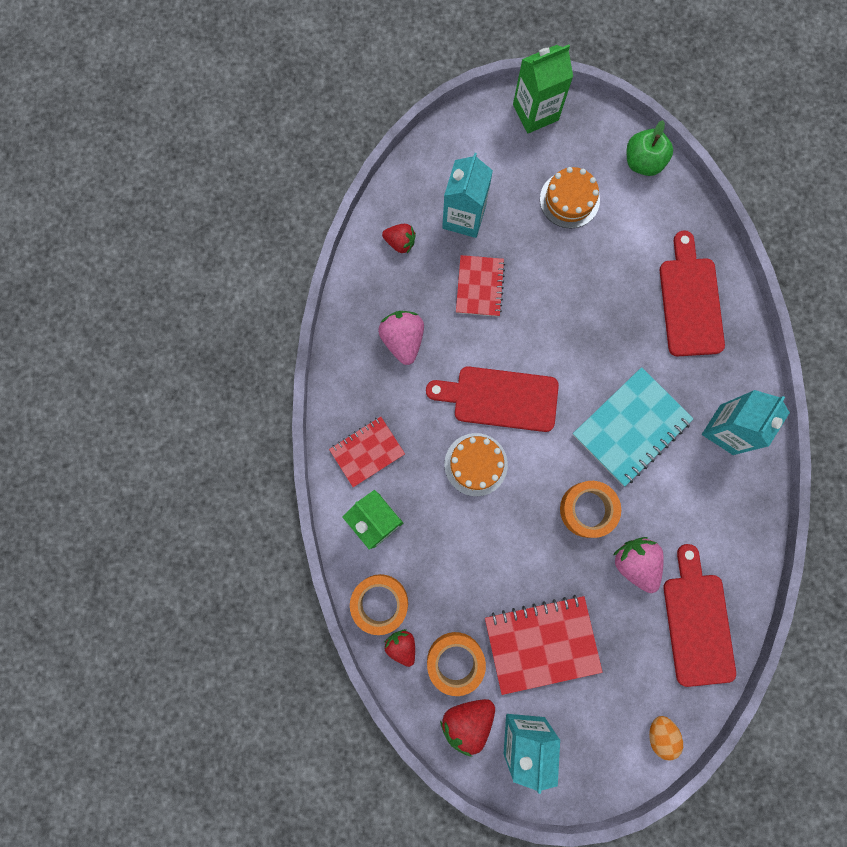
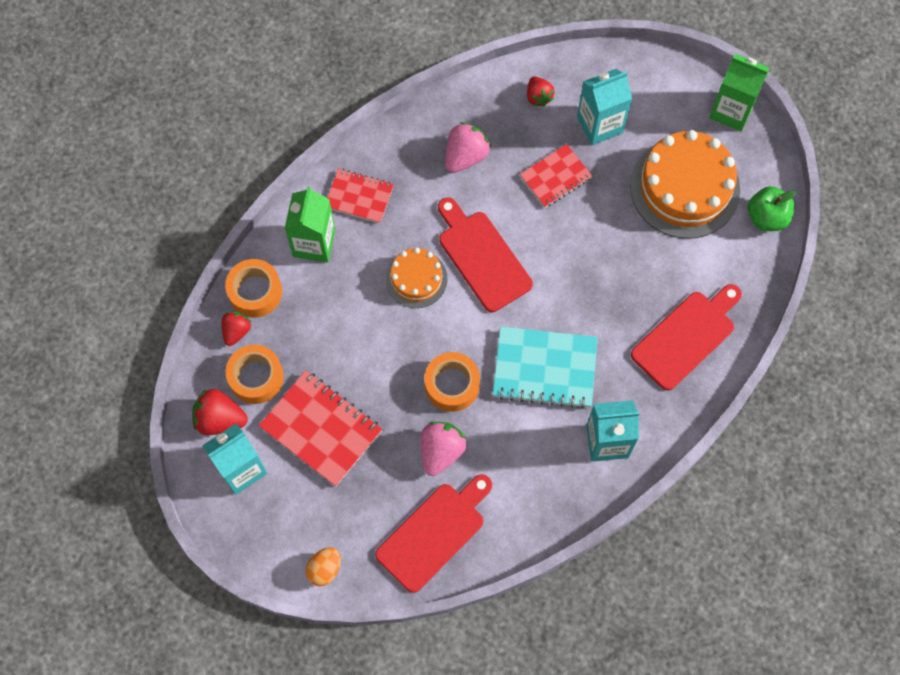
camera: 50 degrees right, 10 degrees down
orange cake [540,167,600,229] -> orange cake [630,130,740,239], size x1.81

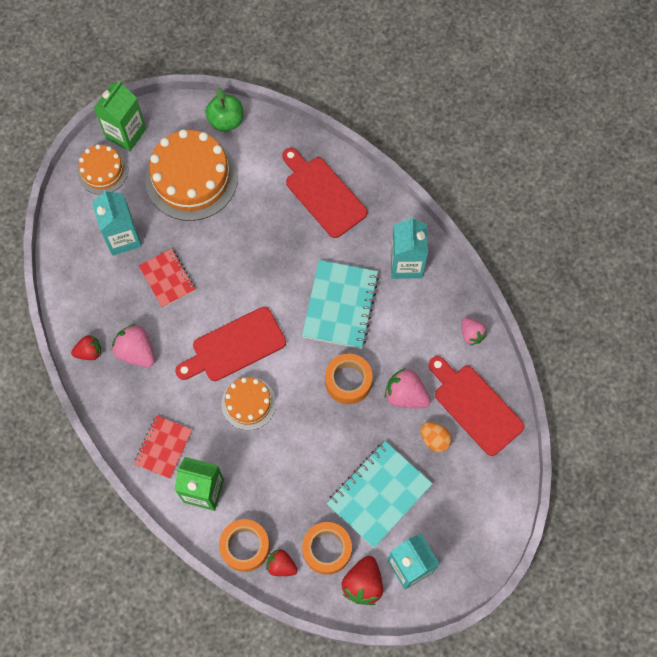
camera: 85 degrees left, 0 degrees up
red notebook [258,370,382,486] -> turquoise notebook [326,441,433,548]
orange egg [305,547,341,586] -> orange egg moved to [420,422,452,452]
red strawberry [527,76,555,107] -> red strawberry moved to [71,335,101,360]
none -> orange cake [77,144,128,195]
none -> pink strawberry [462,318,487,346]

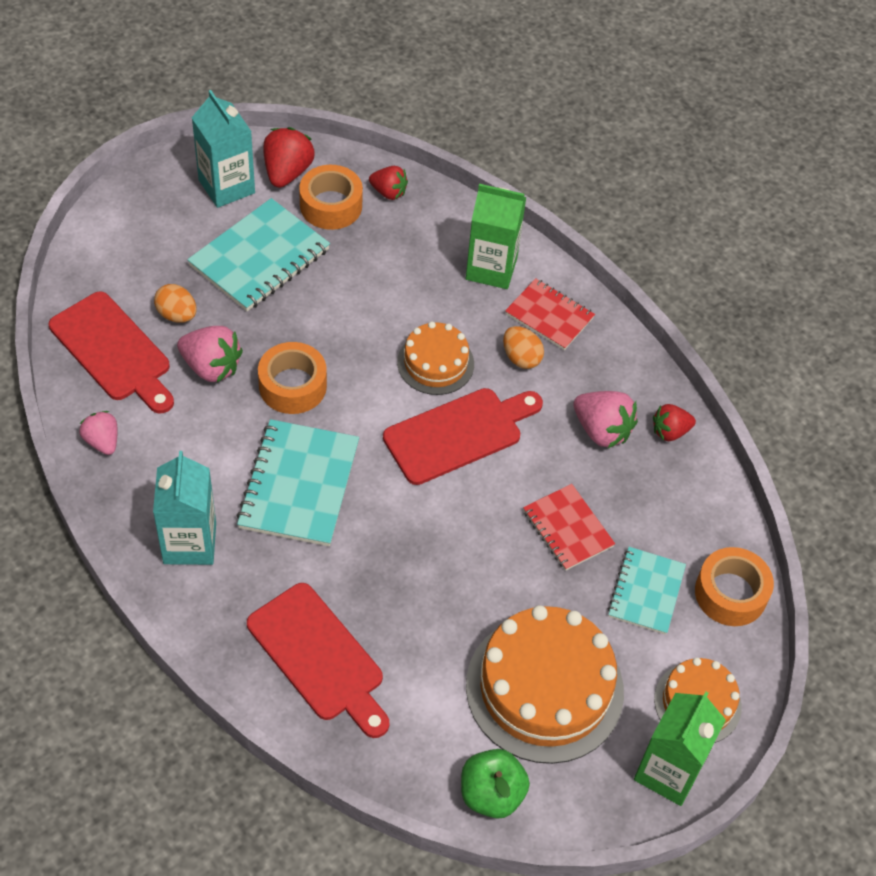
camera: 175 degrees right, 15 degrees down
turquoise carton [92,189,142,256] -> turquoise notebook [608,547,686,635]
red notebook [134,415,192,479] -> red notebook turned 75 degrees counterclockwise [505,278,595,350]
orange tape [219,519,270,572] -> orange tape moved to [695,547,774,626]
none -> orange egg [503,326,544,369]

